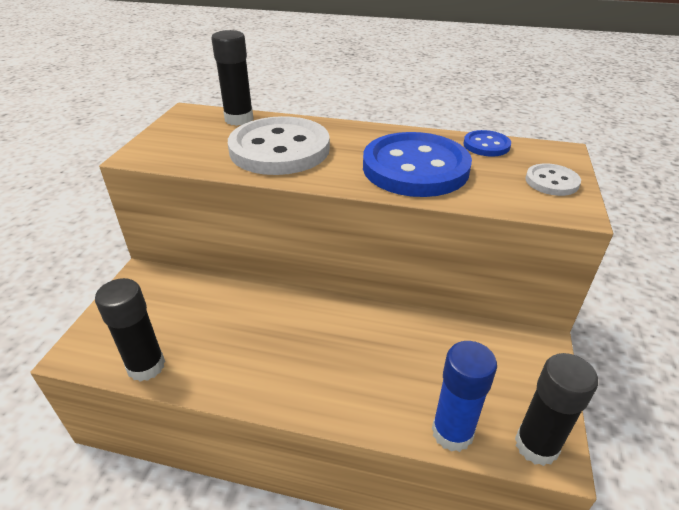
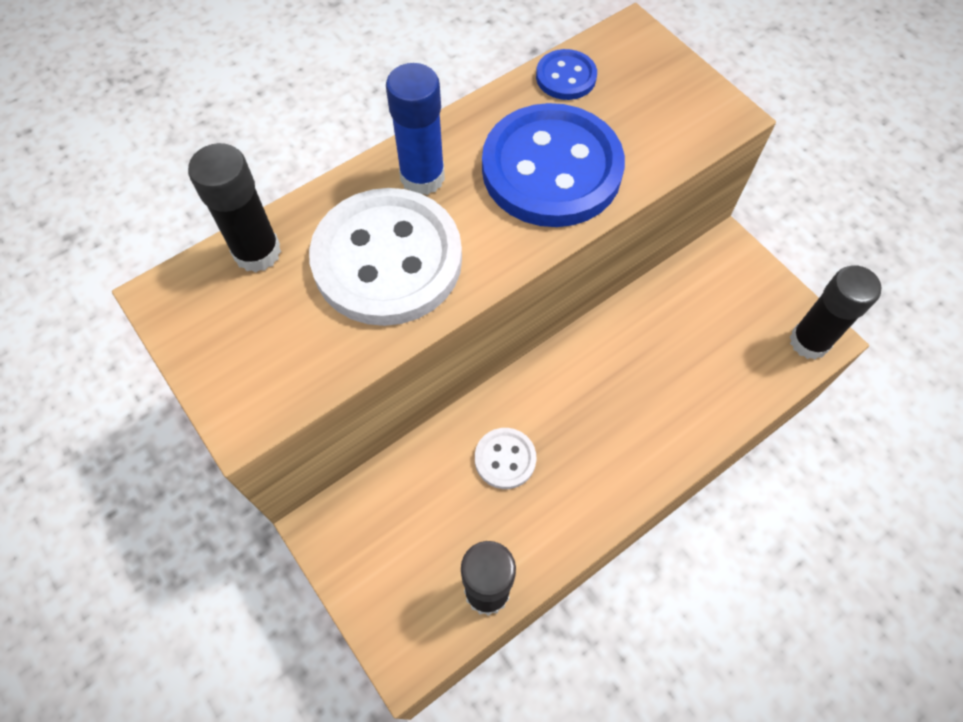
camera: 50 degrees left, 25 degrees up
blue glue stick [432,341,497,452] -> blue glue stick moved to [386,63,445,195]
white button [525,163,581,196] -> white button moved to [475,428,536,489]

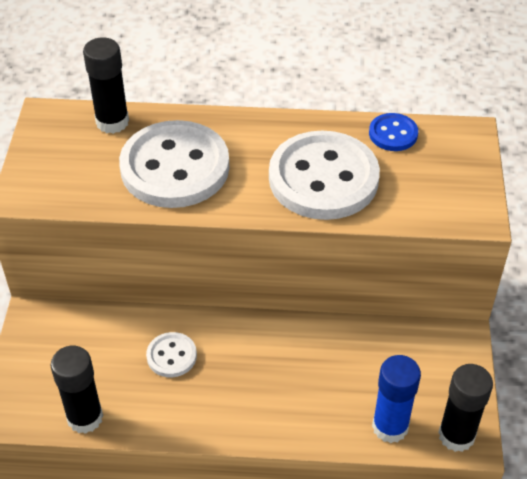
camera: 40 degrees right, 15 degrees down
blue glue stick [386,63,445,195] -> blue glue stick moved to [372,355,421,443]
blue button [482,103,625,227] -> white button [269,131,380,220]

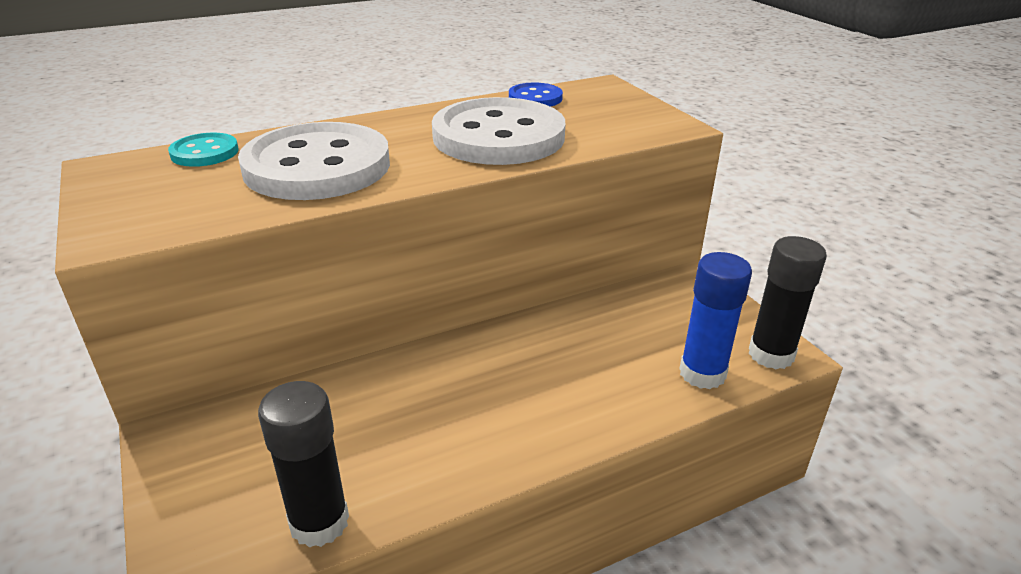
camera: 30 degrees left, 15 degrees down
black glue stick [83,37,129,134] -> turquoise button [168,133,238,167]
white button [146,332,197,377] -> none

